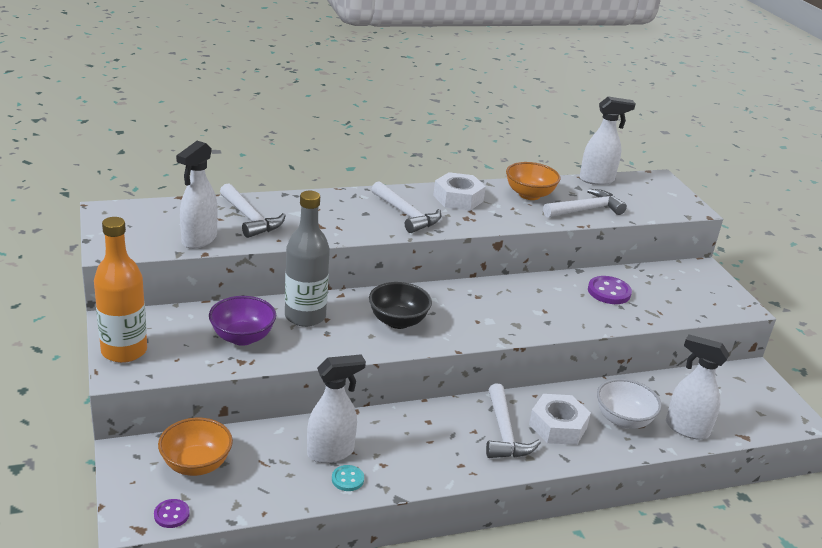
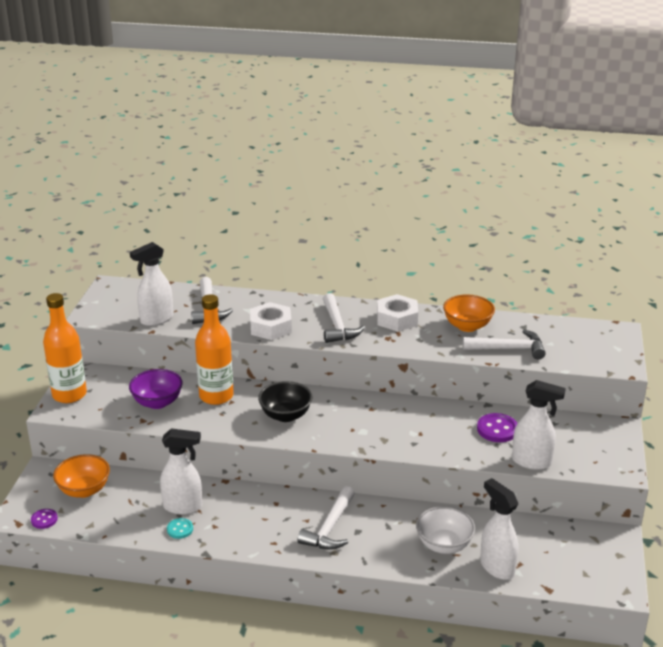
camera: 30 degrees right, 0 degrees up
grey bottle [285,191,330,327] -> orange bottle [195,294,234,405]
white nut [529,394,591,445] -> white nut moved to [250,302,292,340]
white spray bottle [580,97,636,185] -> white spray bottle moved to [512,380,566,470]

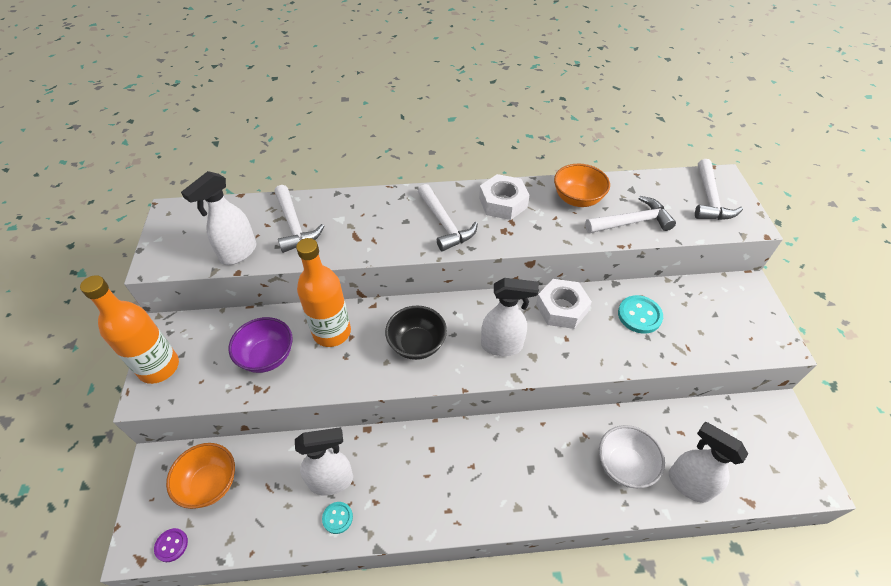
camera: 15 degrees left, 20 degrees up
white nut [250,302,292,340] -> white nut moved to [536,279,592,329]
white hammer [297,486,355,550] -> white hammer moved to [695,159,743,220]
purple button [477,413,518,442] -> turquoise button [618,295,663,334]
white spray bottle [512,380,566,470] -> white spray bottle moved to [481,278,539,356]

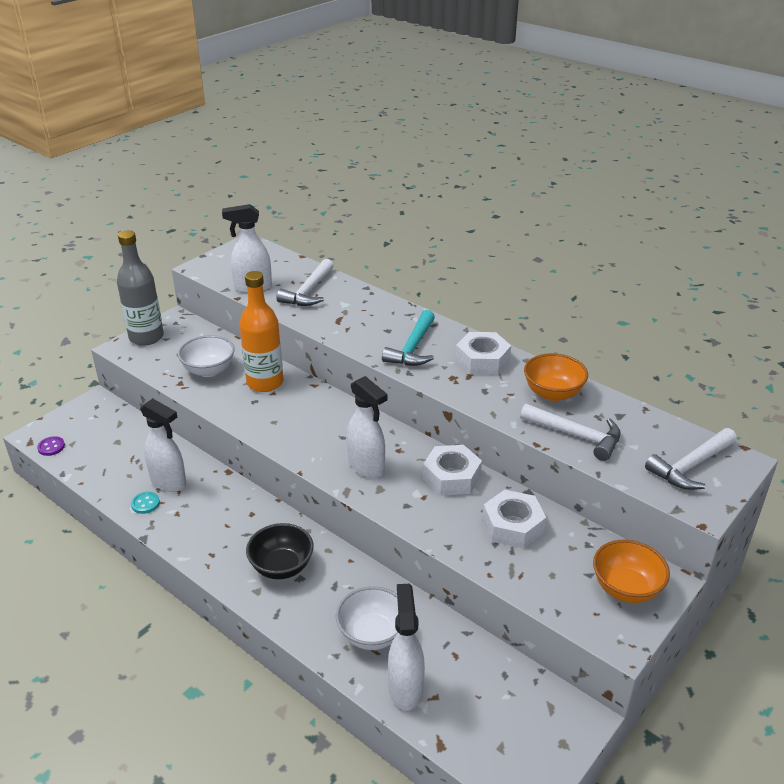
camera: 45 degrees right, 15 degrees down
orange bottle [80,275,179,384] -> grey bottle [117,230,164,346]
orange bowl [166,443,235,509] -> orange bowl moved to [593,539,670,603]
purple bowl [229,317,293,373] -> white bowl [178,335,235,377]
black bowl [385,305,447,360] -> black bowl moved to [246,523,314,579]
white hammer [418,184,478,252] -> turquoise hammer [382,310,435,366]
turquoise button [618,295,663,334] -> white nut [482,490,546,549]

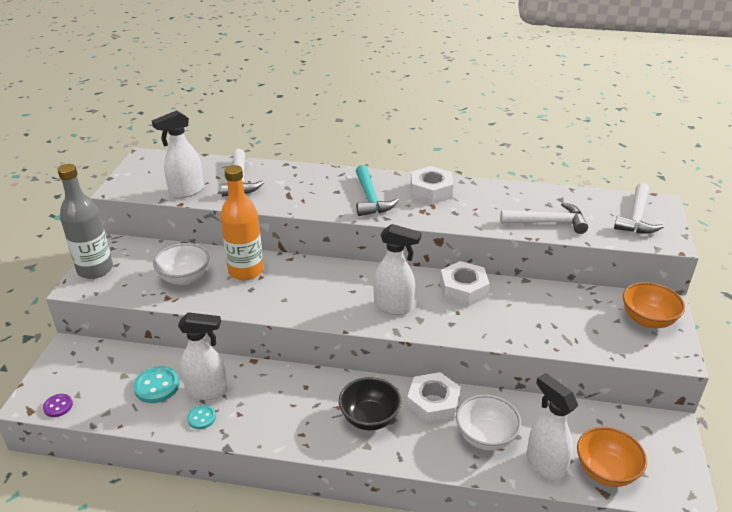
camera: 30 degrees left, 0 degrees up
white nut [482,490,546,549] -> white nut moved to [407,372,461,425]
orange bowl [524,353,588,401] -> orange bowl moved to [577,427,647,487]
none -> turquoise button [133,366,180,403]

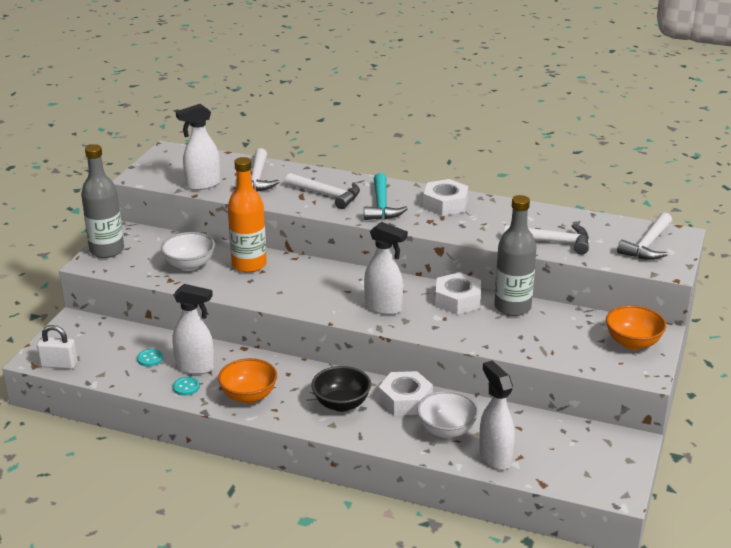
camera: 10 degrees right, 5 degrees down
purple button [43,394,73,417] -> white padlock [37,325,78,369]
turquoise button [133,366,180,403] -> turquoise button [137,349,163,367], size x0.61
orange bowl [577,427,647,487] -> orange bowl moved to [218,358,277,404]
none -> white hammer [285,173,360,209]
none -> grey bottle [494,195,537,316]

